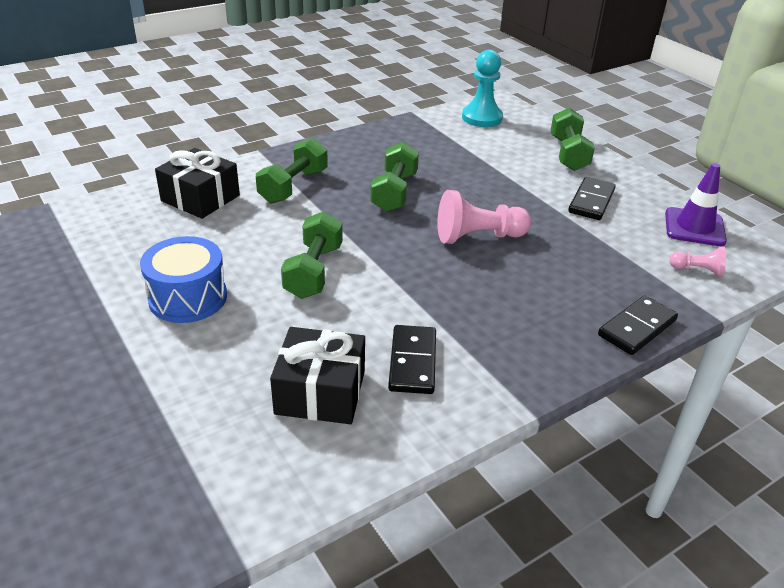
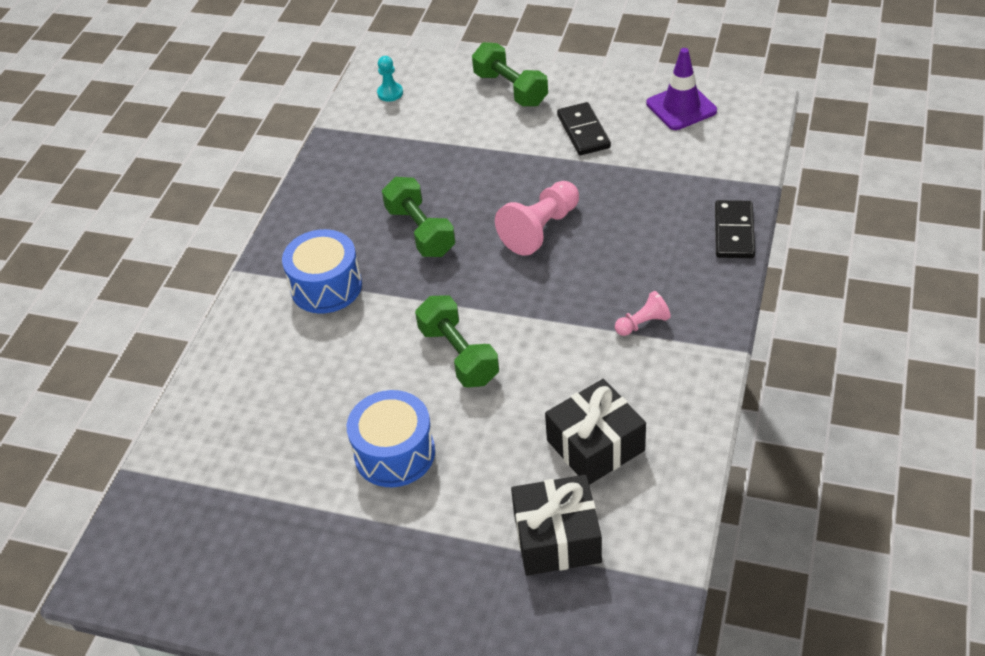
camera: 35 degrees left, 10 degrees up
black gift [155,148,240,219] -> black gift moved to [511,475,602,576]
green dumbbell [256,138,328,204] -> blue drum [282,229,362,314]
black domino [388,325,436,394] -> none
turquoise pawn [462,50,503,127] -> turquoise pawn [377,56,403,102], size x0.54
pink pawn [670,247,726,277] -> pink pawn moved to [615,291,671,336]

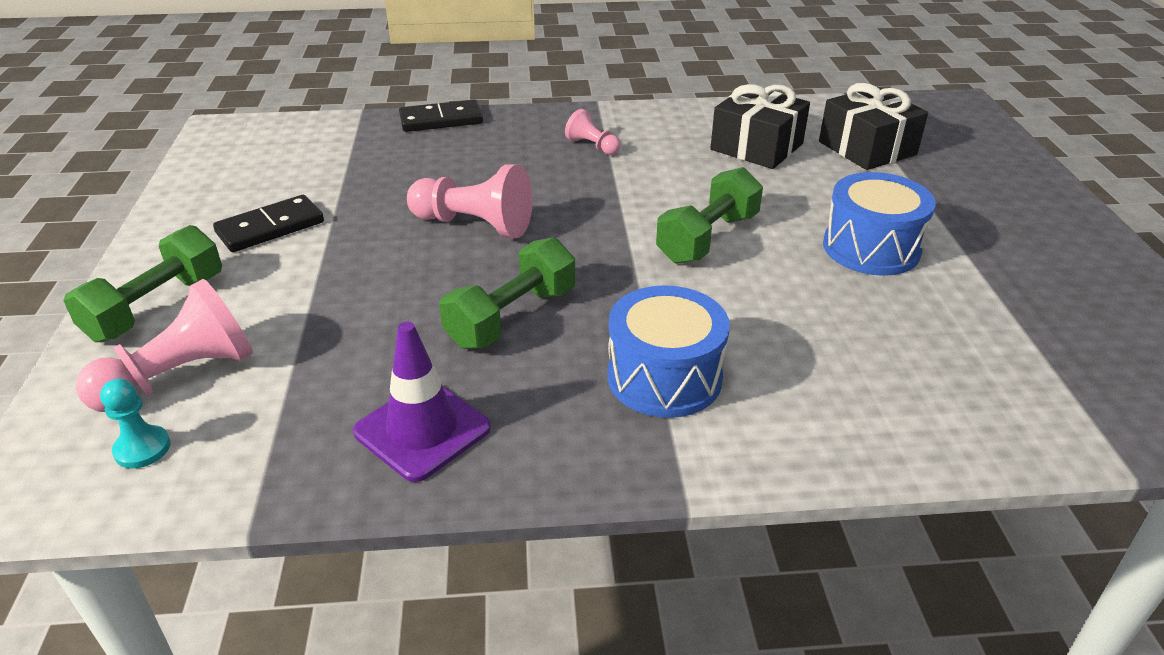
camera: 115 degrees left, 10 degrees down
purple traffic cone [646,48,717,130] -> purple traffic cone moved to [353,322,491,482]
none -> pink pawn [76,279,253,412]

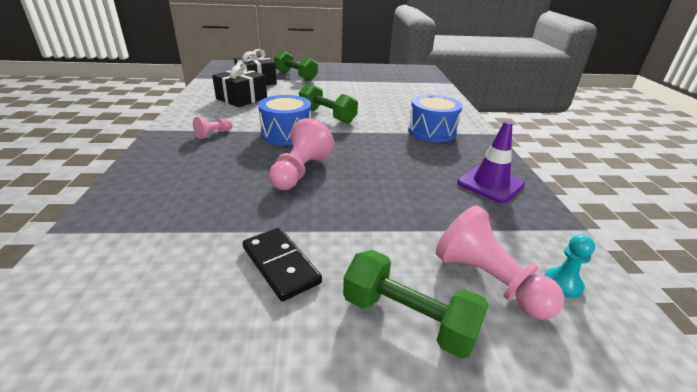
camera: 90 degrees left, 5 degrees down
black domino [399,100,483,132] -> none
green dumbbell [439,237,575,349] -> green dumbbell moved to [274,50,318,81]
blue drum [823,172,936,276] -> blue drum moved to [258,95,311,145]

